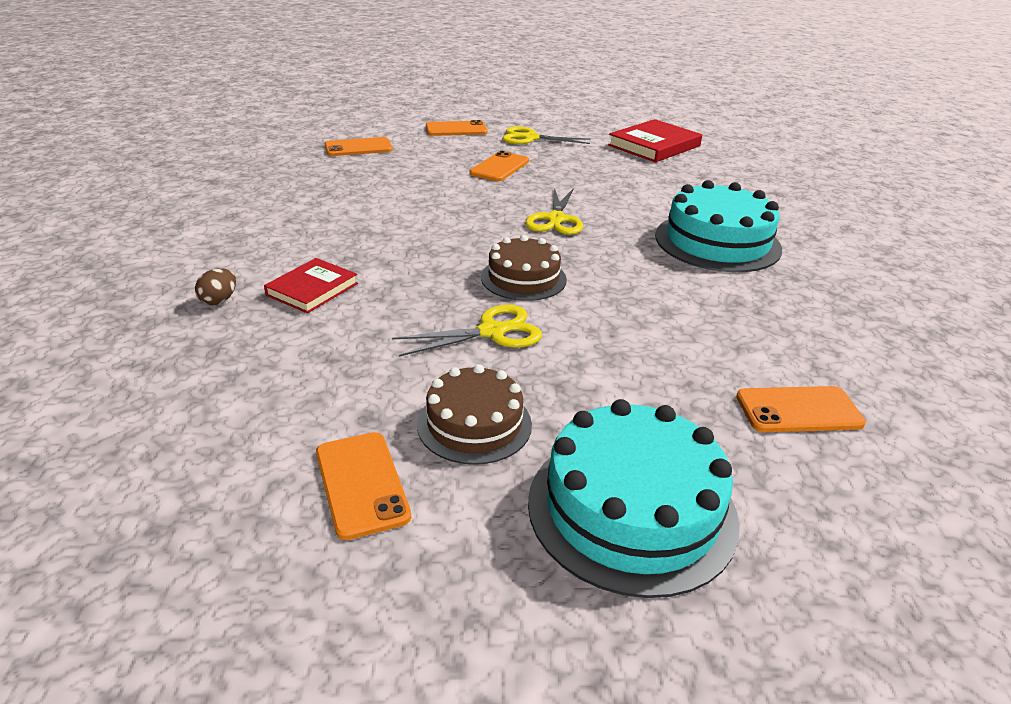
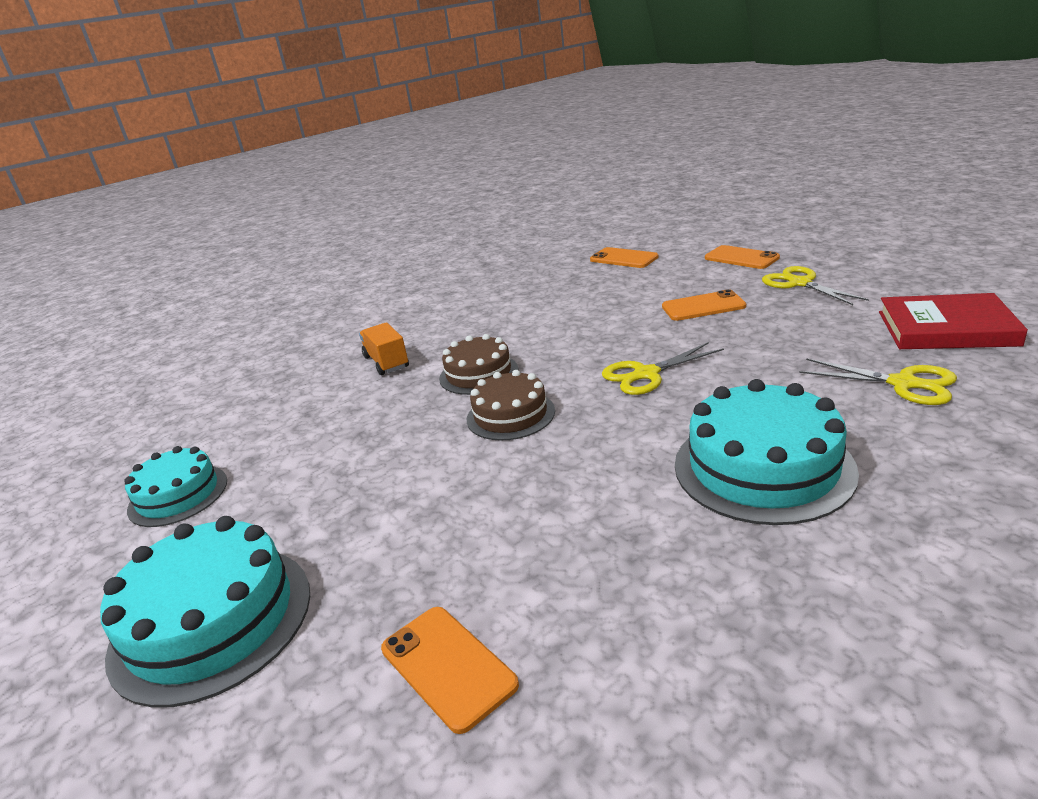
camera: 60 degrees right, 5 degrees down
brown egg [195,268,236,305] -> none
red book [264,258,358,313] -> orange truck [359,322,409,375]
orange phone [316,432,411,540] -> turquoise cake [124,446,227,527]
yellow scissors [392,305,542,356] -> yellow scissors moved to [799,358,957,405]
brown cake [417,364,532,465] -> brown cake moved to [439,334,518,395]

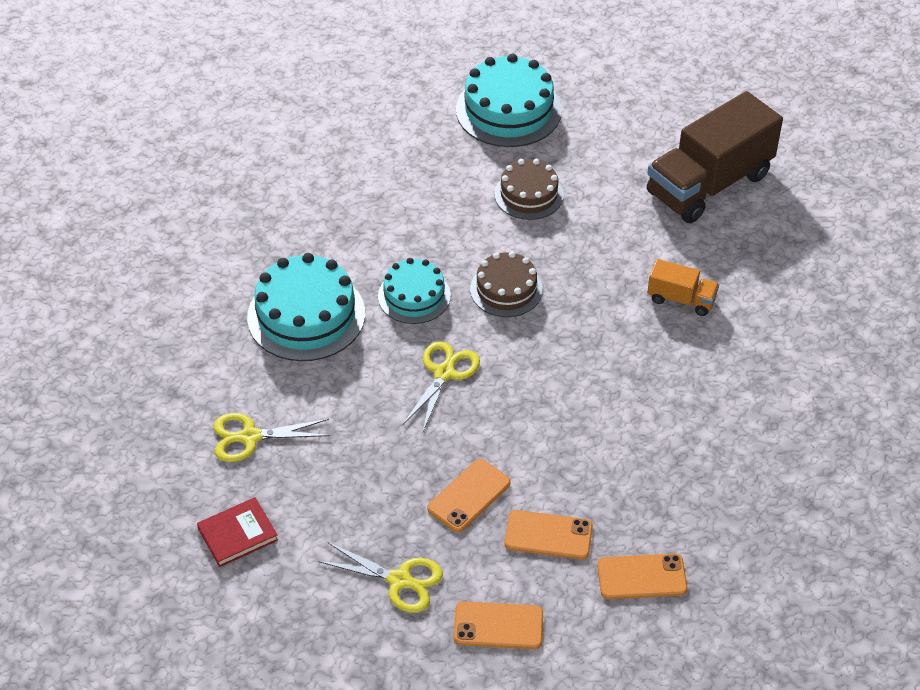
camera: 135 degrees right, 20 degrees up
turquoise cake [124,446,227,527] -> turquoise cake moved to [378,258,451,324]
orange phone [381,607,519,734] -> orange phone moved to [505,510,593,560]
brown cake [439,334,518,395] -> brown cake moved to [494,159,564,220]
red book [879,293,1028,349] -> red book [197,497,278,567], size x0.63
none -> brown truck [647,91,783,223]

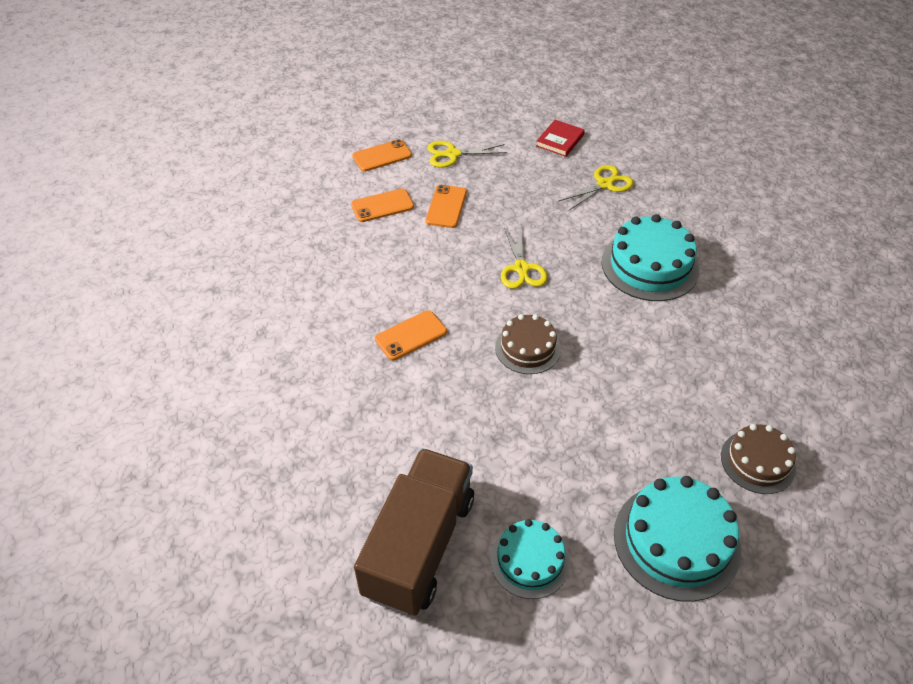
camera: 150 degrees right, 0 degrees up
turquoise cake [378,258,451,324] -> turquoise cake moved to [490,519,570,599]
brown cake [494,159,564,220] -> brown cake moved to [721,424,796,494]
orange phone [597,554,688,599] -> orange phone moved to [375,310,447,360]
orange truck [647,259,719,316] -> none

